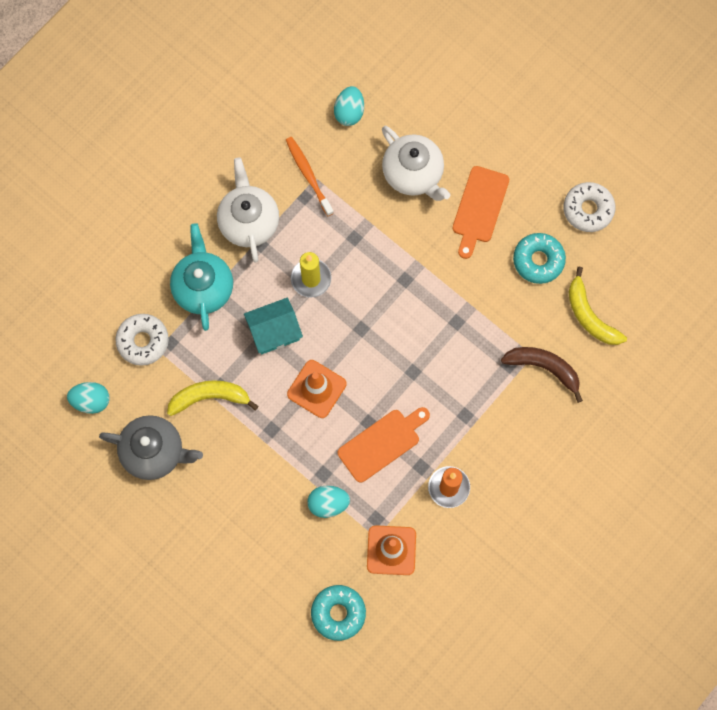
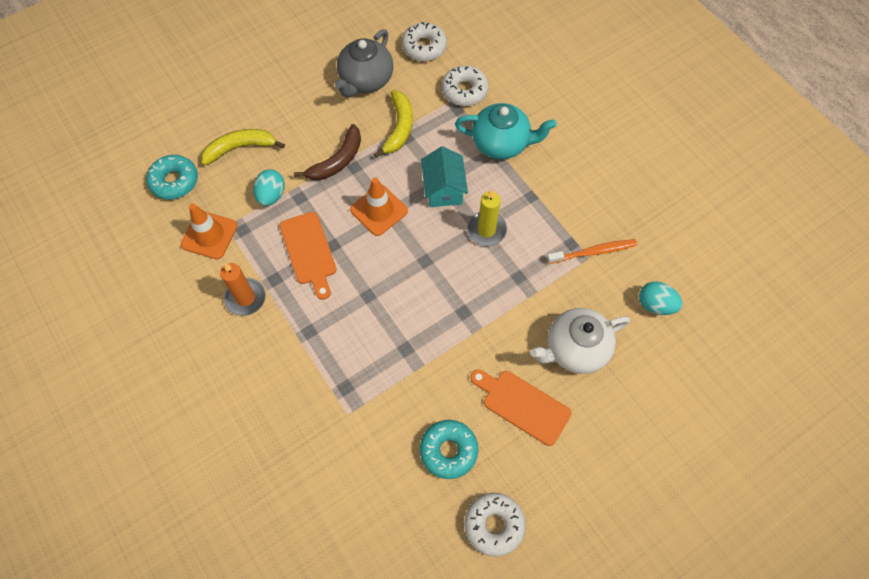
camera: 105 degrees right, 10 degrees down
turquoise egg [67,382,110,414] -> white donut [402,22,447,61]
white teapot [217,158,279,263] -> none
brown banana [501,347,583,403] -> brown banana moved to [294,124,361,180]
yellow banana [568,267,627,345] -> yellow banana moved to [201,129,285,165]

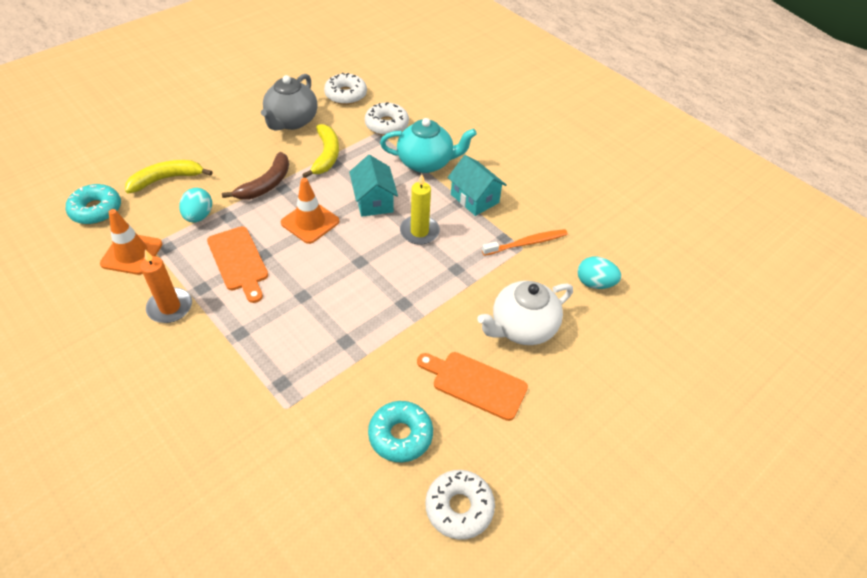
camera: 10 degrees left, 15 degrees down
none -> turquoise house [448,155,507,216]

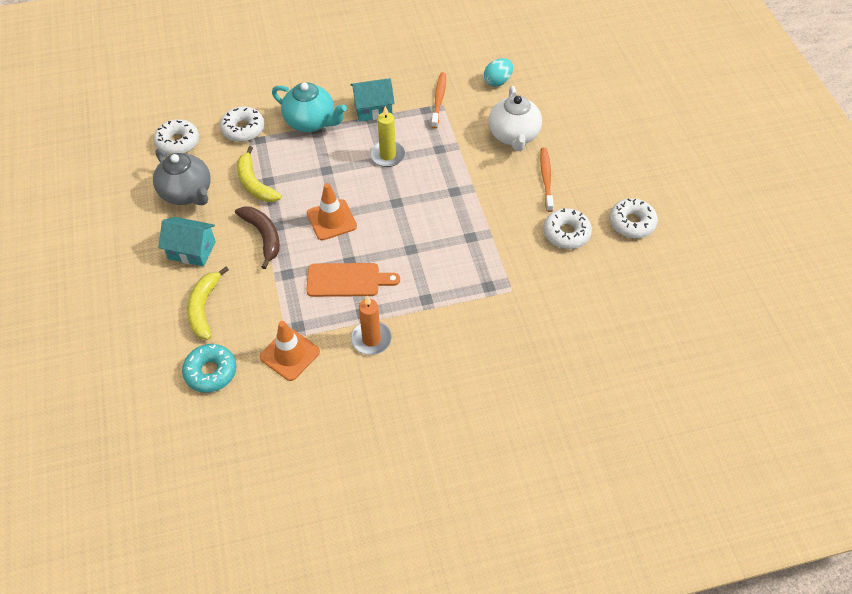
camera: 60 degrees left, 5 degrees up
turquoise egg [179,188,212,223] -> none
yellow banana [302,124,339,178] -> yellow banana turned 150 degrees counterclockwise [237,146,282,202]
turquoise house [349,155,398,217] -> turquoise house moved to [159,217,216,267]
turquoise donut [368,401,433,462] -> white donut [543,208,592,249]
turquoise teapot [380,118,477,173] -> turquoise teapot turned 90 degrees clockwise [272,82,347,132]
orange cutting board [417,352,528,421] -> orange toothbrush [540,148,554,212]

